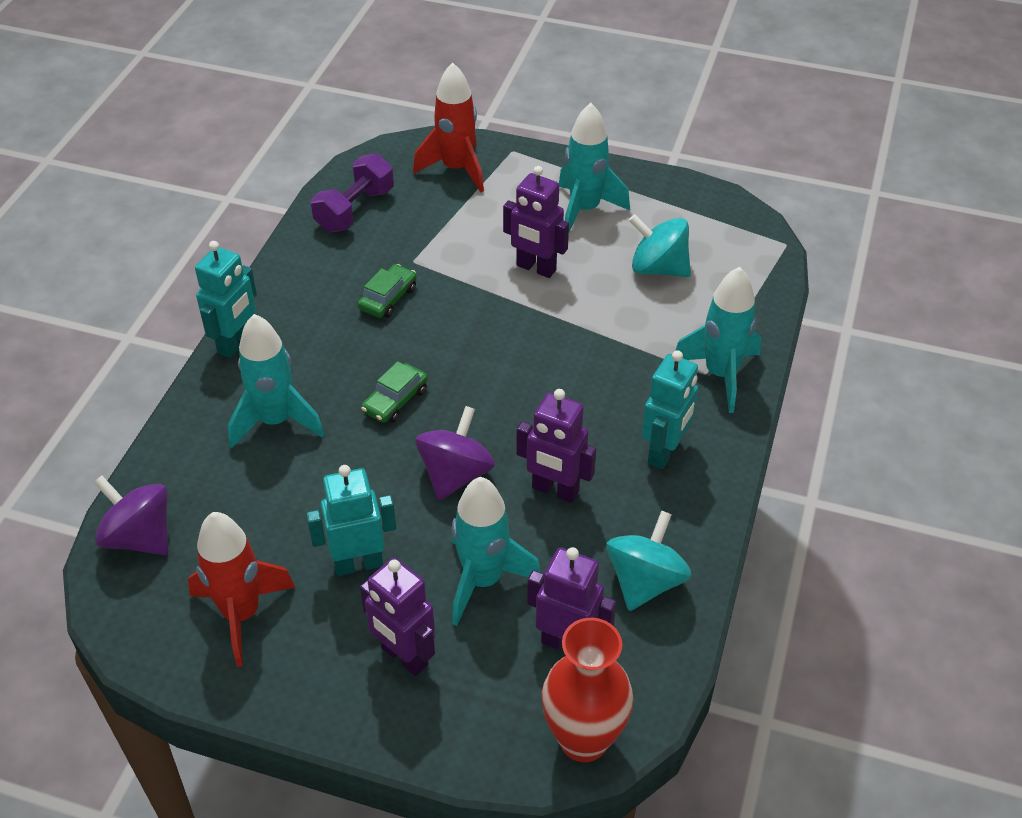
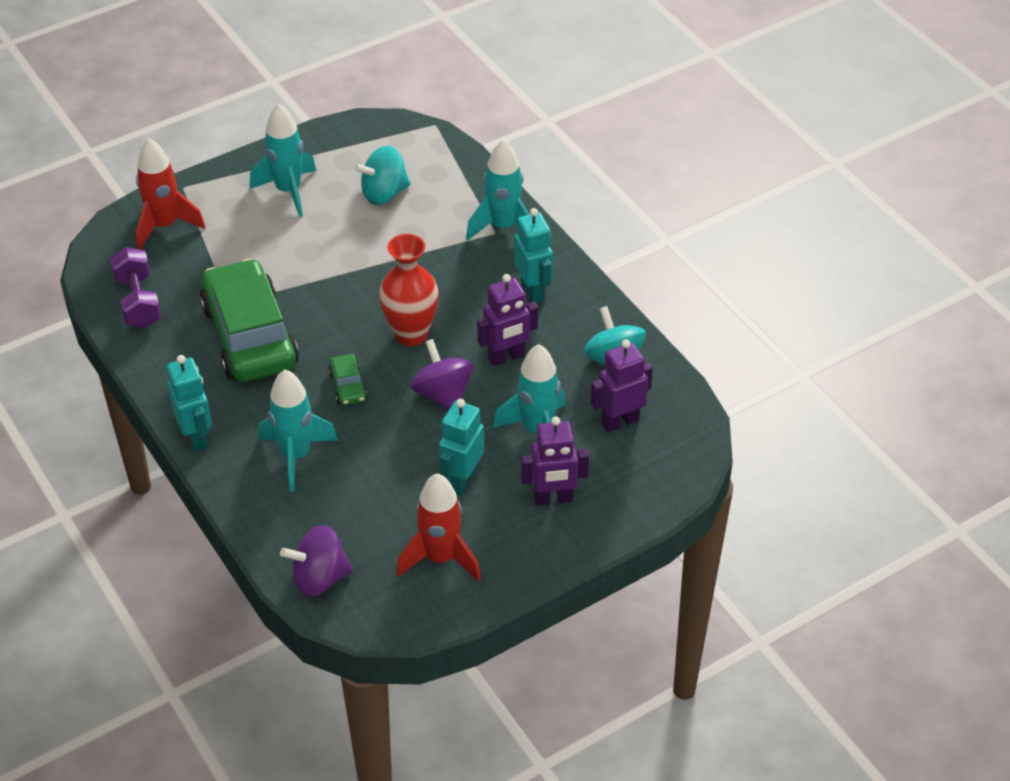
camera: 50 degrees left, 0 degrees up
green car [358,264,417,318] -> green car [200,259,299,382], size x2.45
purple robot [503,166,569,278] -> none
red vase [542,618,634,762] -> red vase moved to [379,234,439,346]

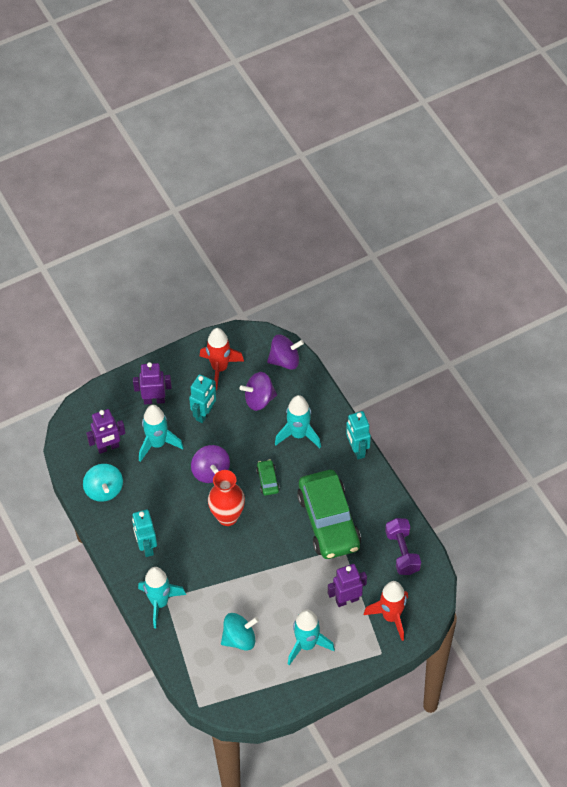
camera: 175 degrees left, 10 degrees up
purple robot [477,274,538,366] -> purple robot moved to [328,564,367,607]
none -> purple spinning top [240,372,277,411]

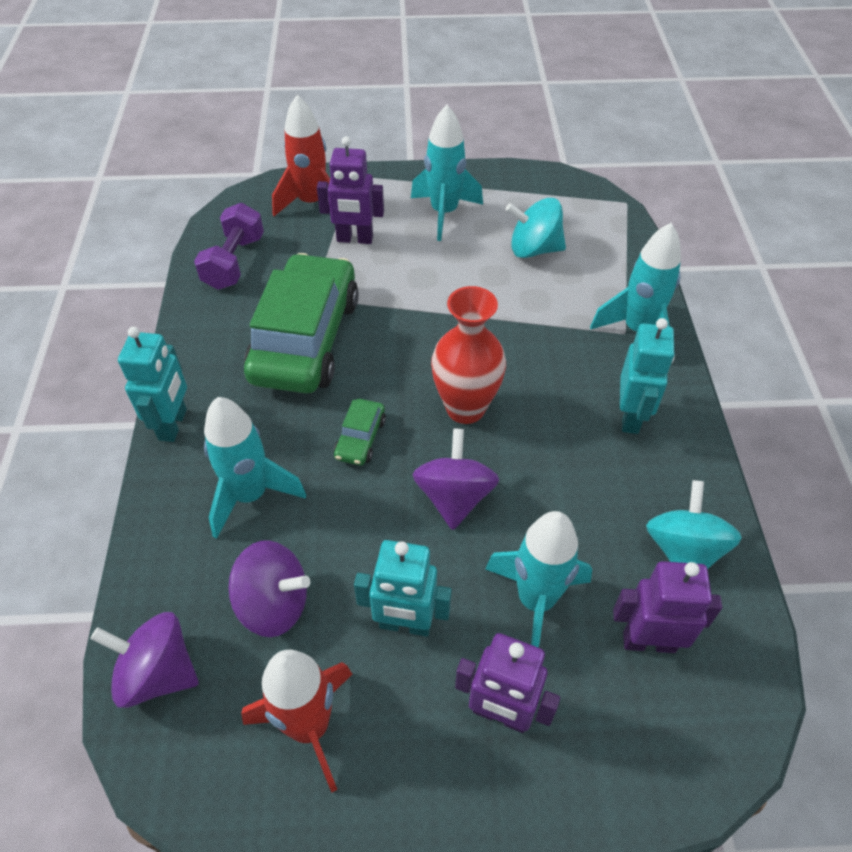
camera: 155 degrees left, 5 degrees down
turquoise robot [189,374,216,423] -> turquoise robot turned 135 degrees counterclockwise [354,540,452,637]

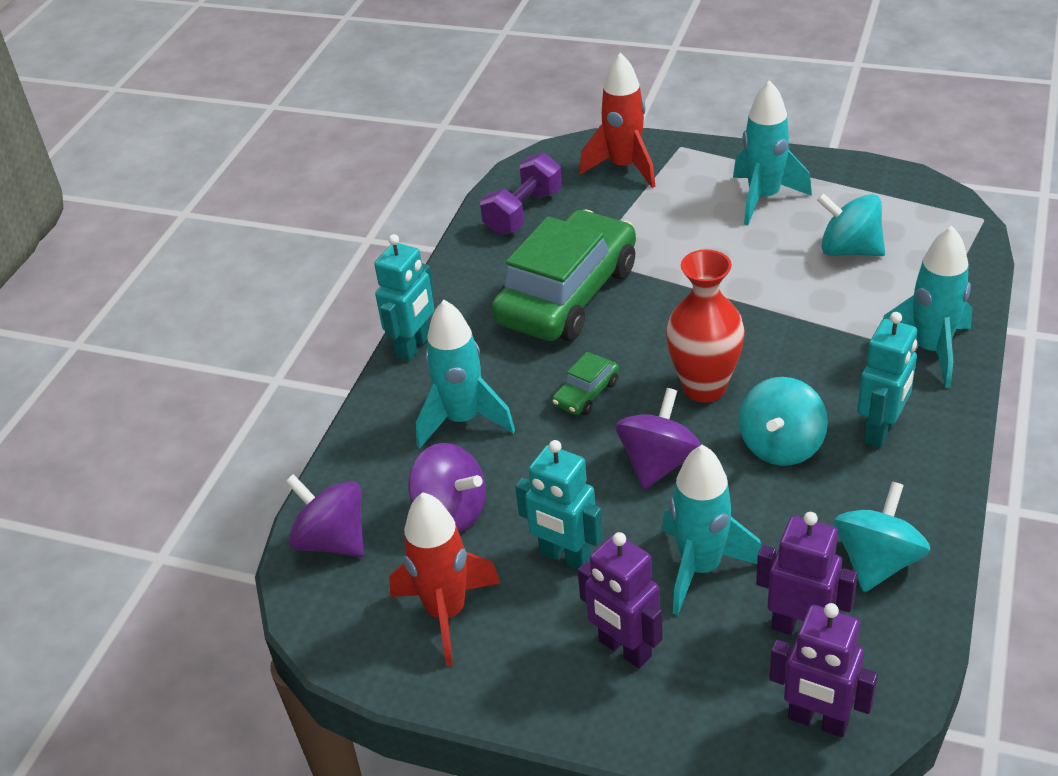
camera: 25 degrees right, 10 degrees down
purple robot [317,136,384,244] -> purple robot moved to [769,603,878,738]
none -> turquoise spinning top [739,377,828,466]

